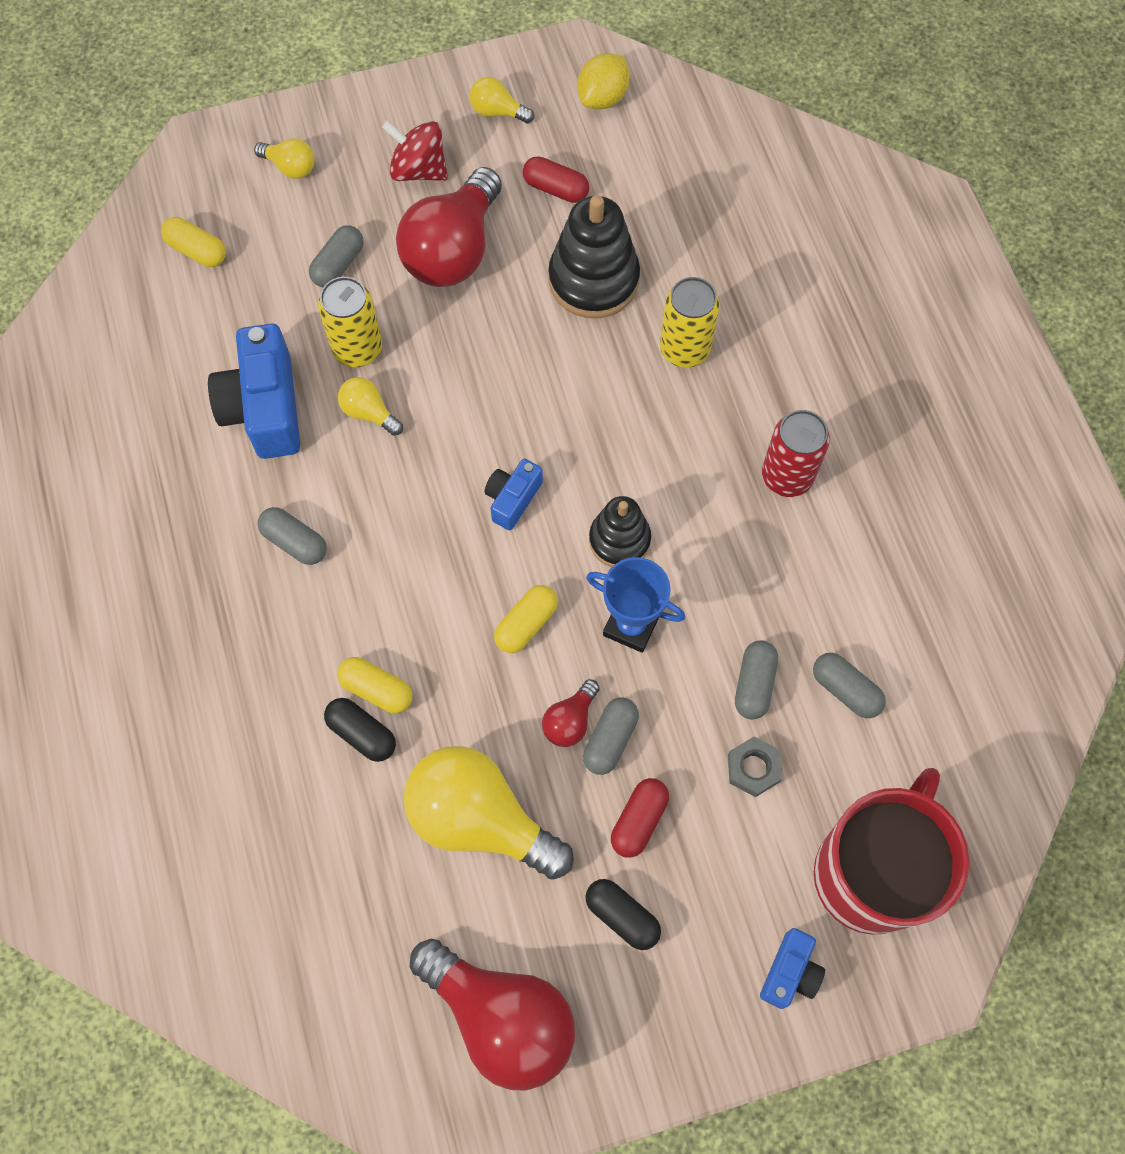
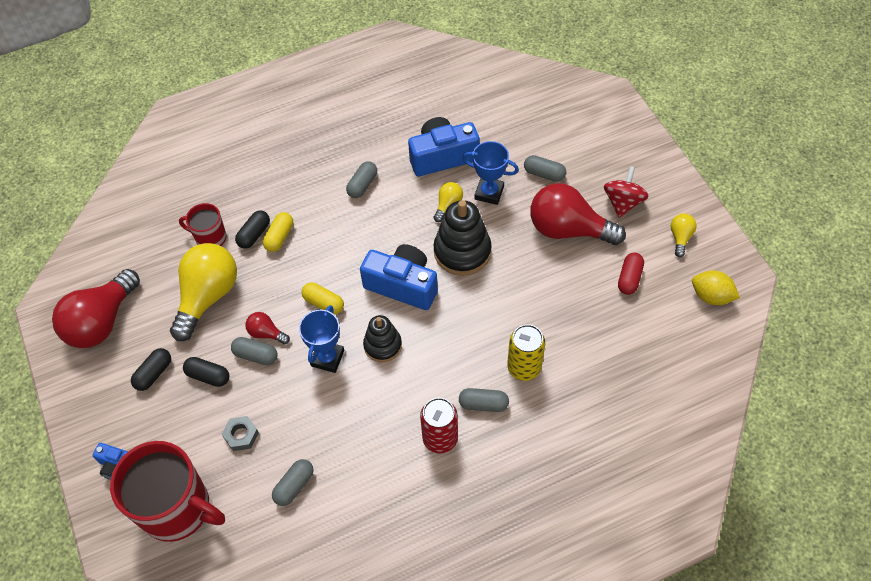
camera: 85 degrees right, 10 degrees down
yellow capsule [161,217,226,267] -> none
yellow light bulb [254,138,315,179] -> none
yellow can [318,277,382,367] -> blue trophy [462,141,519,205]
blue camera [485,459,543,530] -> blue camera [360,244,438,310], size x1.86
black stacking toy [548,195,640,318] -> black stacking toy moved to [434,200,492,276]
red capsule [611,778,669,858] -> black capsule [183,357,229,387]
grey capsule [735,640,778,719] -> grey capsule moved to [459,388,509,412]
none -> red mug [179,203,226,246]

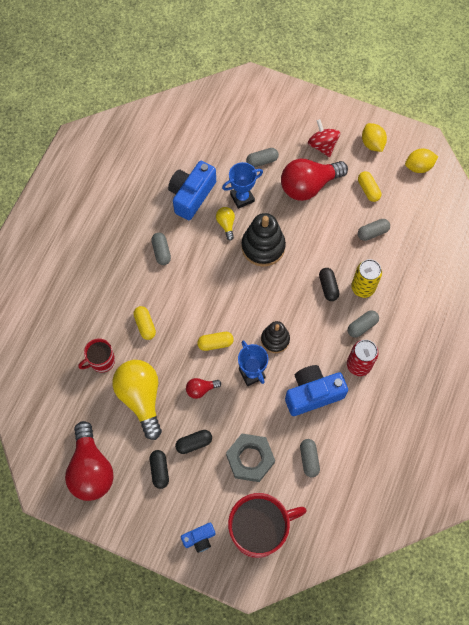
camera: 45 degrees left, 10 degrees up
grey nut [222,416,259,451] -> grey nut [226,434,275,482], size x1.84
grey capsule [231,337,277,365] -> grey capsule moved to [358,219,390,241]
black capsule [235,211,270,249] -> black capsule moved to [319,268,339,301]
blue camera [360,244,438,310] -> blue camera moved to [285,365,348,416]
red capsule [618,253,644,295] -> yellow capsule [358,171,381,202]
yellow light bulb [671,214,697,257] -> yellow lemon [362,123,387,152]

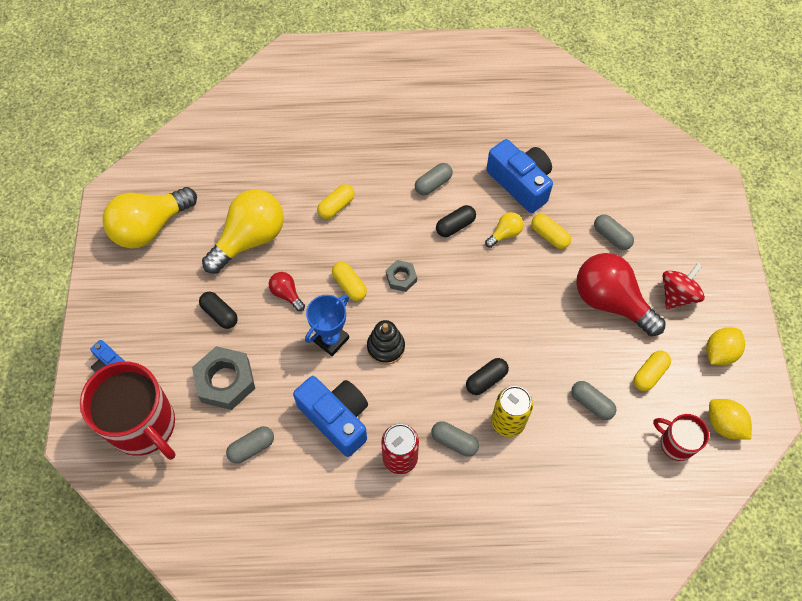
camera: 65 degrees right, 5 degrees down
red light bulb [65,421,114,501] -> yellow light bulb [102,187,197,249]
red mug [78,338,115,373] -> red mug moved to [653,414,709,461]
black capsule [150,450,169,489] -> black capsule moved to [436,205,476,237]
blue camera [168,161,216,220] -> blue camera turned 45 degrees clockwise [486,139,553,213]
blue trophy [222,162,263,209] -> yellow capsule [531,214,571,249]
black stacking toy [241,213,286,267] -> none
none -> grey nut [386,260,417,292]

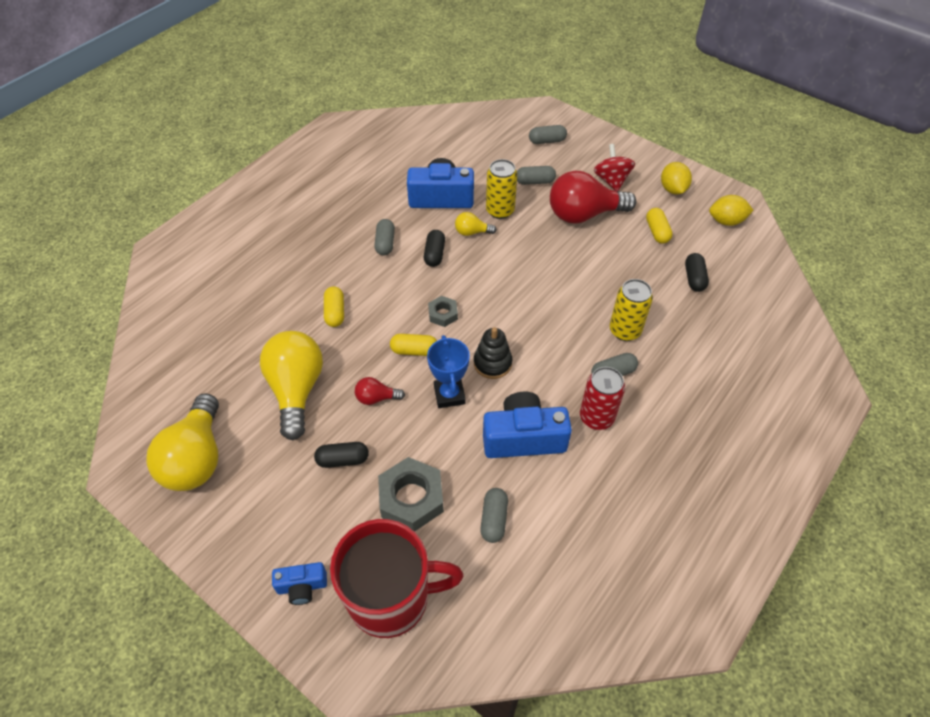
camera: 50 degrees left, 10 degrees down
black capsule [466,358,509,395] -> black capsule moved to [685,253,709,292]
yellow light bulb [485,212,523,248] -> yellow light bulb turned 90 degrees counterclockwise [455,212,497,236]
yellow capsule [531,214,571,249] -> yellow can [486,159,517,219]
grey capsule [571,381,616,420] -> grey capsule moved to [529,125,567,144]
red mug [653,414,709,461] -> none

